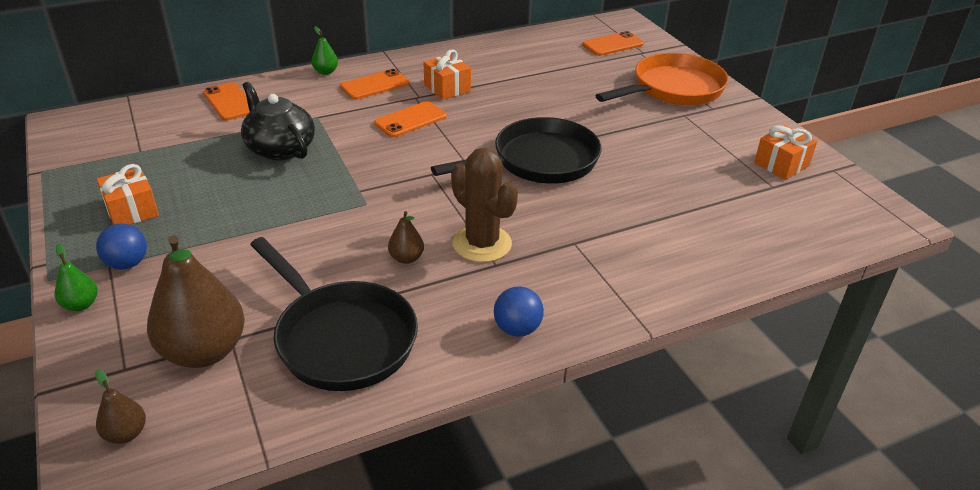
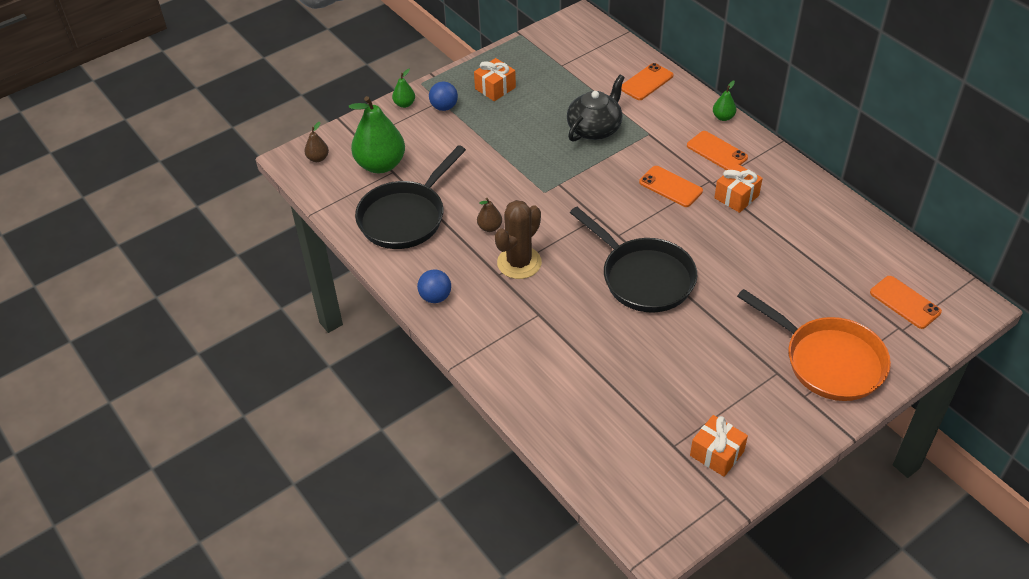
camera: 80 degrees right, 10 degrees up
brown pear [147,235,245,368] -> green pear [349,96,405,173]

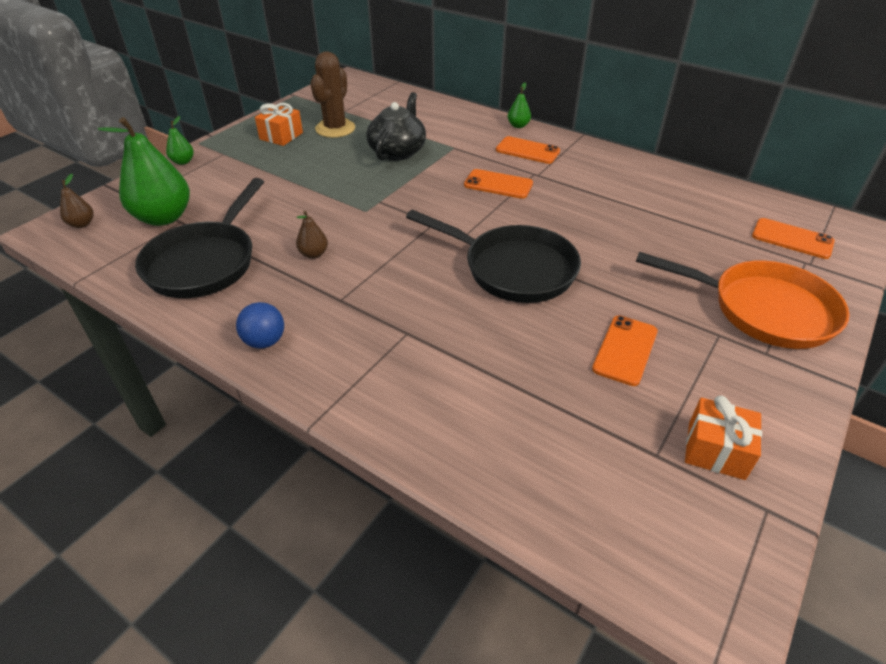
camera: 20 degrees left, 5 degrees down
blue ball [429,81,458,111] -> none
brown cactus [495,200,542,279] -> brown cactus moved to [310,51,355,138]
orange phone [621,63,674,100] -> orange phone moved to [592,316,658,386]
orange gift [714,164,763,213] -> none

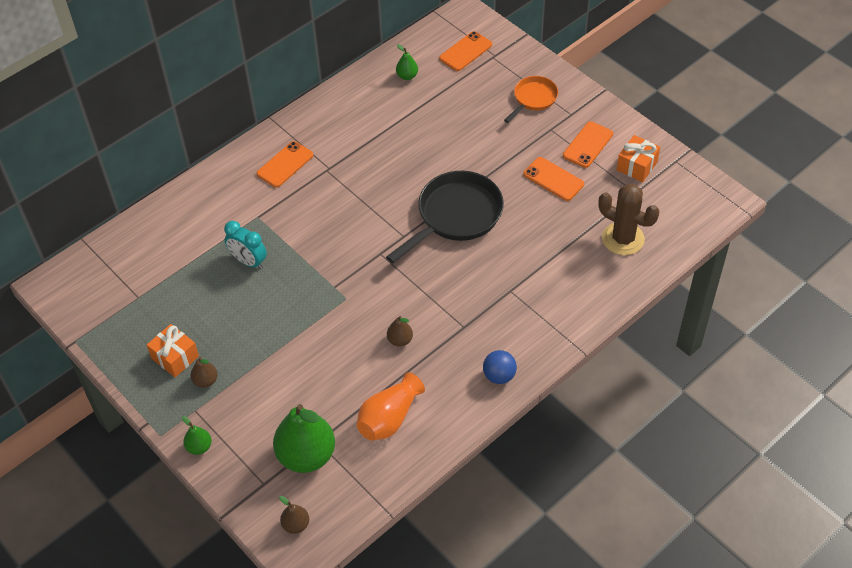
camera: 75 degrees left, 10 degrees up
black pan [135,178,264,298] -> orange vase [357,372,425,441]
brown cactus [310,51,355,138] -> brown cactus moved to [598,184,659,255]
black teapot [366,92,426,161] -> turquoise clock [224,221,267,269]
orange phone [464,169,533,199] -> orange phone moved to [563,121,613,168]
green pear [508,83,531,128] -> green pear moved to [396,44,418,80]
orange pan [636,252,850,349] -> orange pan [504,76,558,123], size x0.56
none -> brown pear [190,357,218,388]

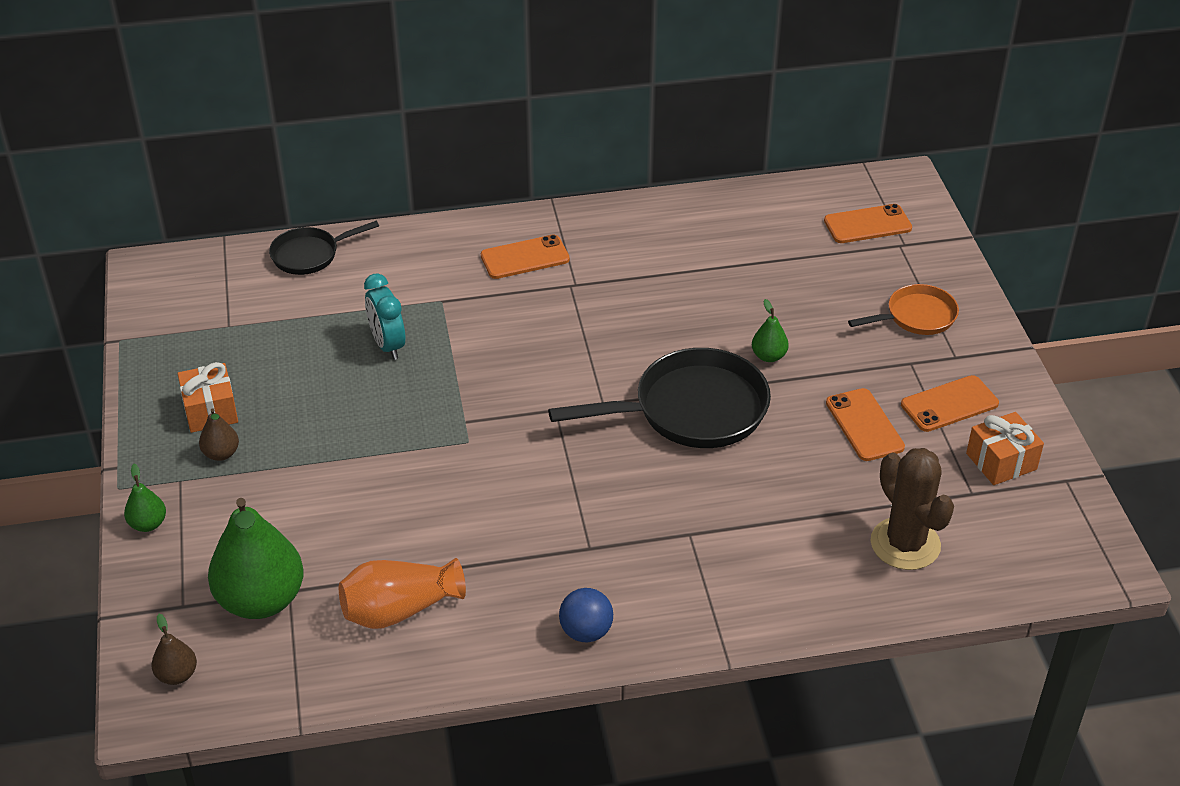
camera: 30 degrees right, 10 degrees down
brown pear [387,316,413,347] -> none
green pear [396,44,418,80] -> green pear moved to [752,299,789,362]
none -> black pan [269,221,379,275]

